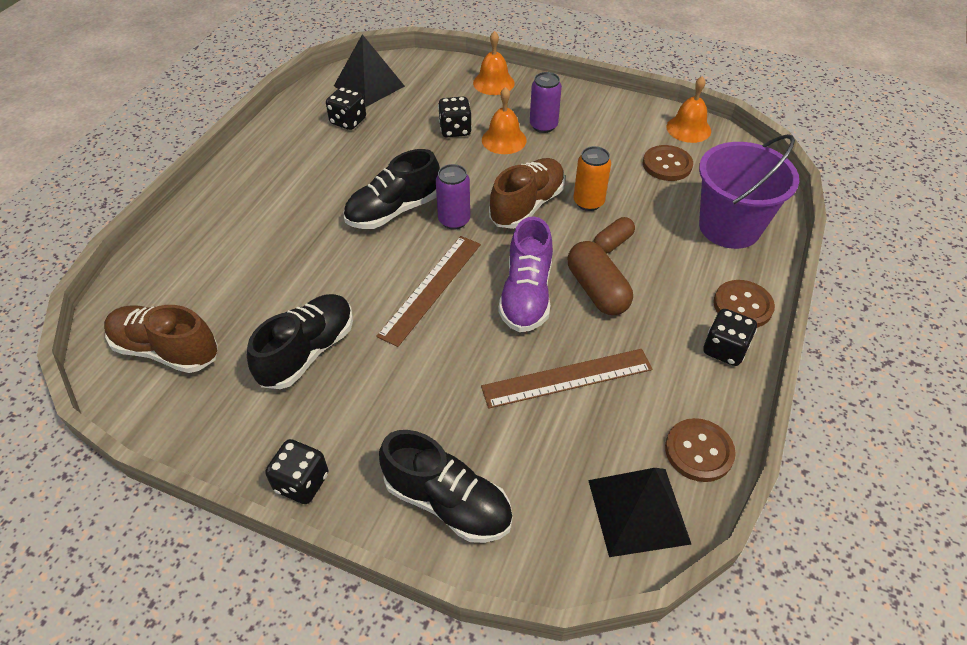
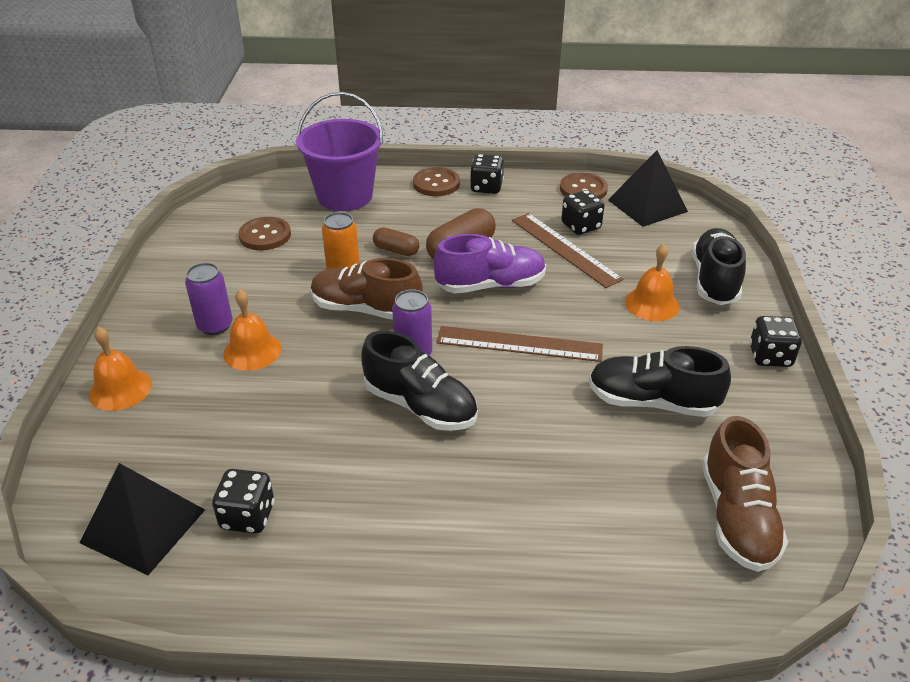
camera: 110 degrees left, 10 degrees down
black dice [438,97,472,137] -> black dice moved to [561,190,605,235]
orange bell [666,76,711,143] -> orange bell moved to [625,244,680,321]

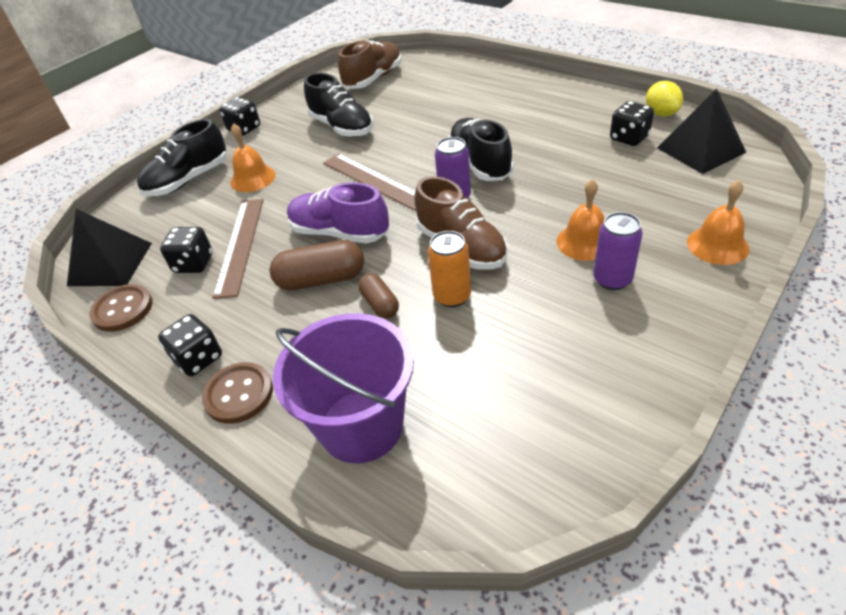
camera: 140 degrees left, 5 degrees up
brown button [238,217,291,250] -> none
none -> yellow lemon [646,81,683,117]

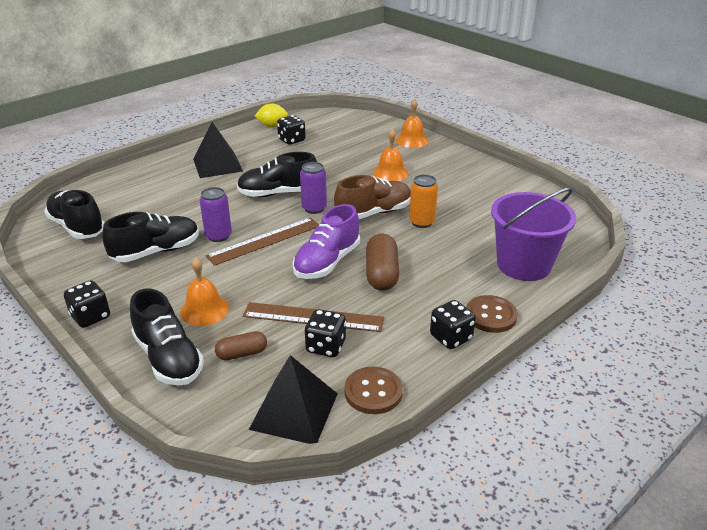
camera: 85 degrees left, 10 degrees down
brown shoe [338,40,402,89] -> black shoe [44,190,104,239]
brown capsule [358,273,399,319] -> brown capsule moved to [215,331,267,360]
purple can [593,212,643,290] -> purple can moved to [199,187,232,242]
black pyramid [657,89,746,174] -> black pyramid moved to [193,122,243,178]

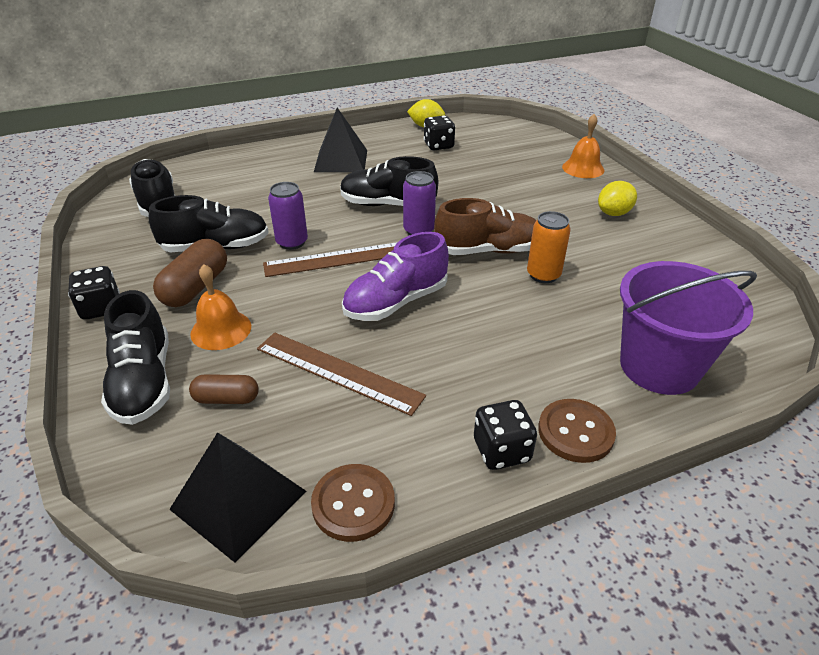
camera: 20 degrees right, 5 degrees up
black dice [304,309,346,357] -> none
brown capsule [366,233,399,291] -> brown capsule moved to [153,239,227,307]
orange bell [373,129,408,181] -> none
none -> yellow lemon [598,181,637,216]

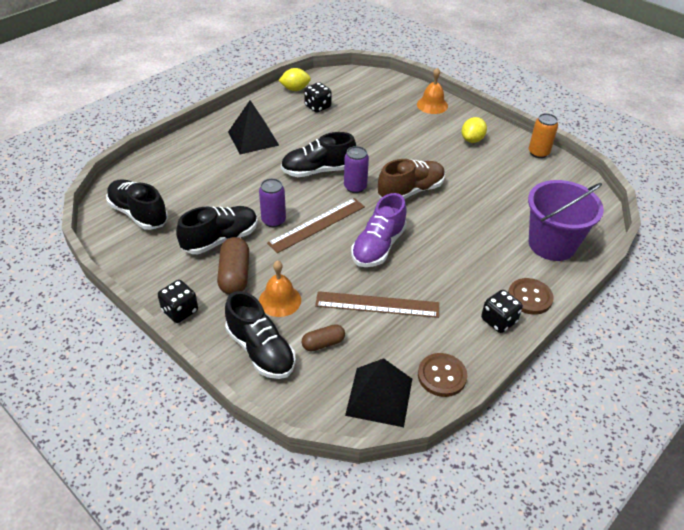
camera: 25 degrees left, 5 degrees up
orange can [527,211,571,283] -> orange can moved to [529,113,558,158]

